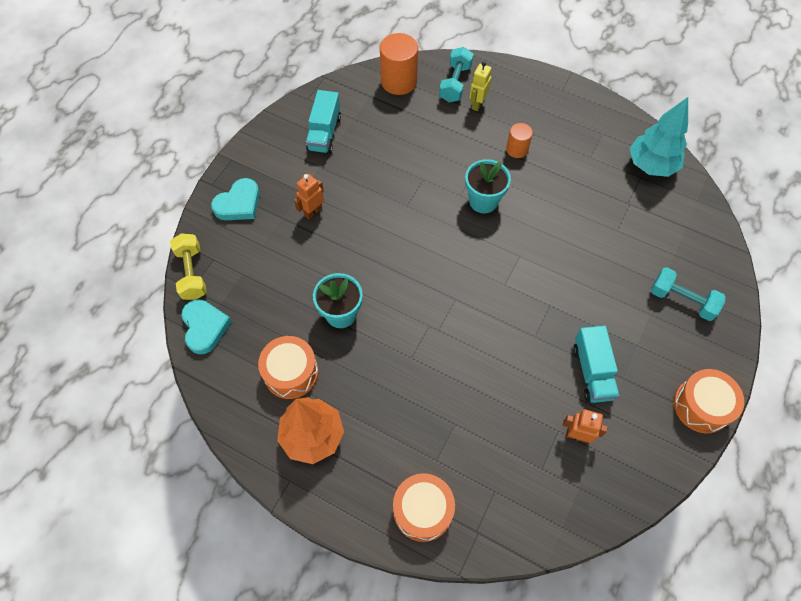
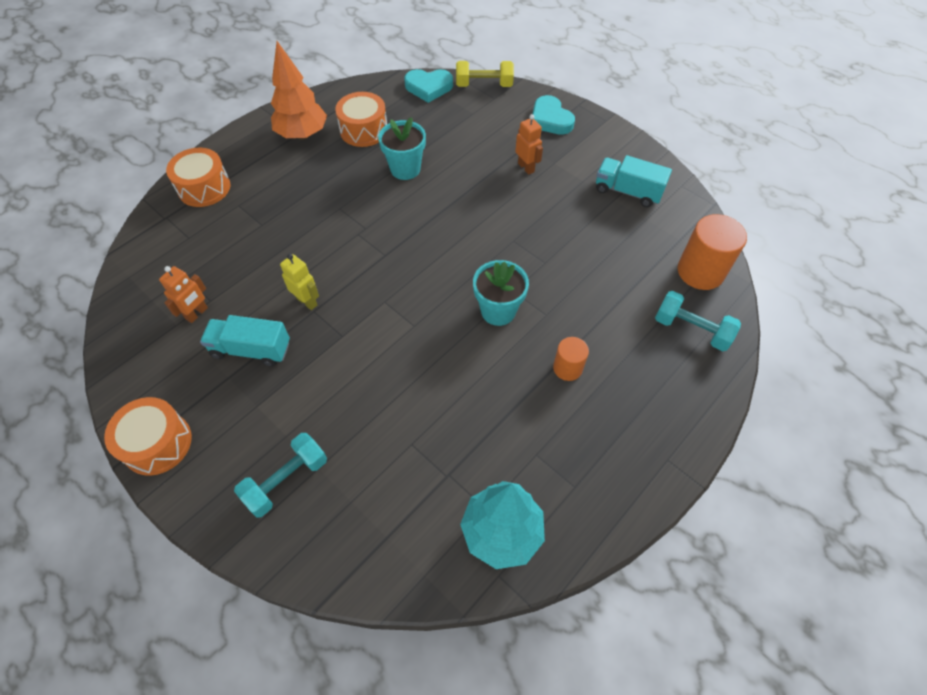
camera: 105 degrees right, 5 degrees down
yellow robot [469,62,492,111] -> yellow robot moved to [280,254,319,310]

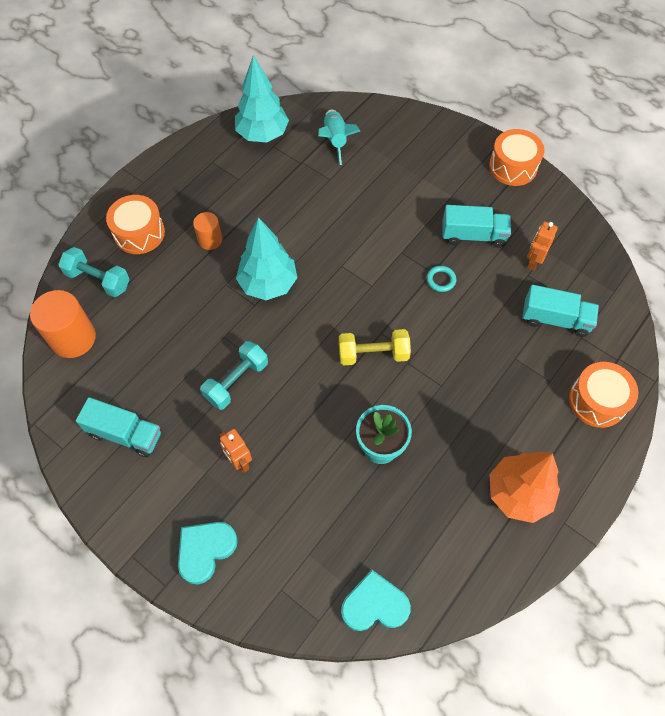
camera: 175 degrees right, 5 degrees up
turquoise dumbbell [234,433,327,518] -> turquoise dumbbell moved to [200,341,268,410]
yellow robot [280,254,319,310] -> turquoise ring [427,266,456,292]
orange drum [335,92,387,147] -> orange drum moved to [106,195,165,254]
yellow dumbbell [456,61,514,87] -> yellow dumbbell moved to [339,329,411,365]
turquoise flower pot [473,260,529,326] -> turquoise tree [236,217,297,300]
turquoise heart [533,95,575,135] -> turquoise heart turned 105 degrees counterclockwise [178,522,238,585]
none -> turquoise rocket [318,110,360,165]
none -> turquoise truck [522,285,599,337]

